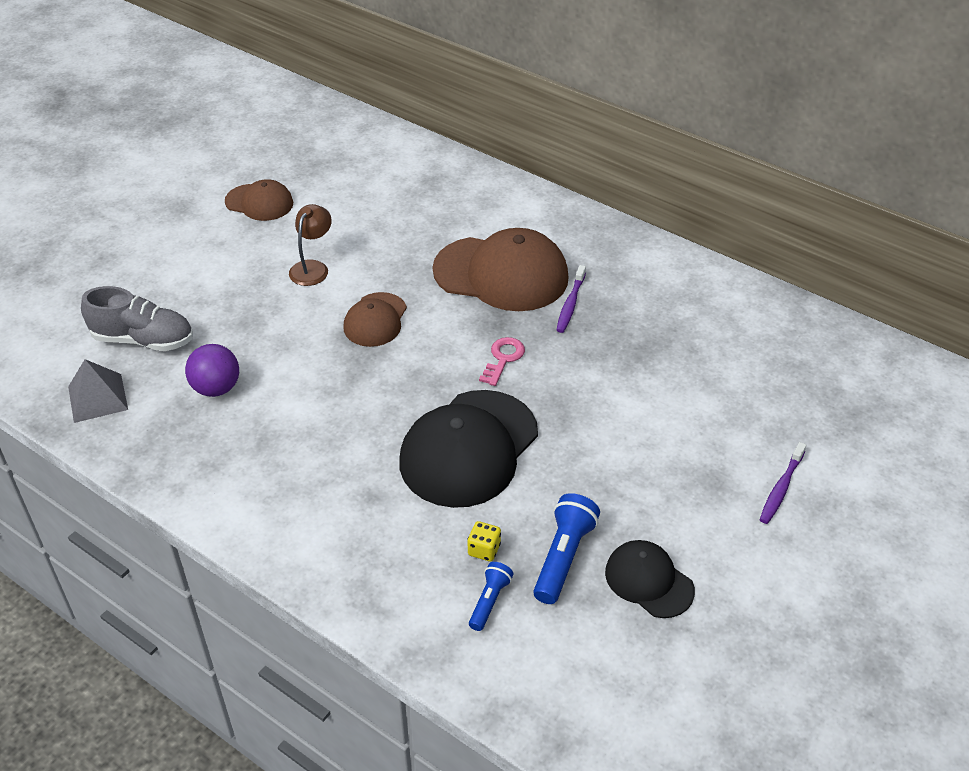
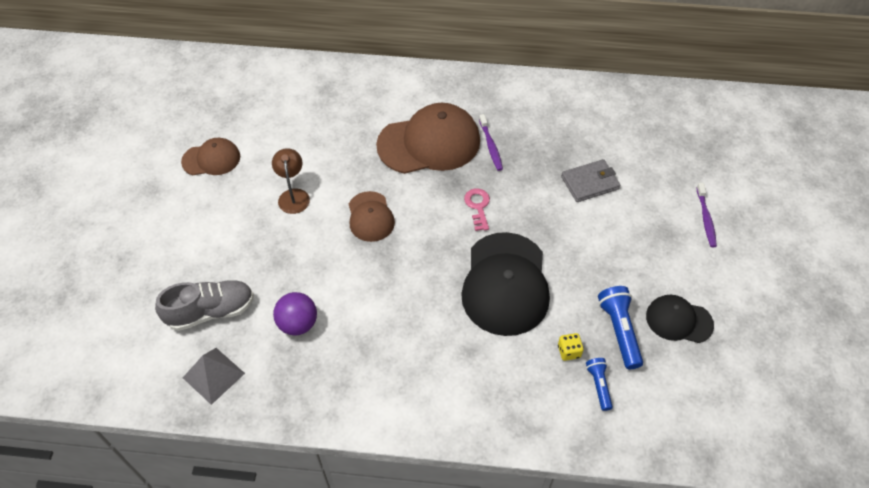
camera: 30 degrees left, 10 degrees up
none -> grey wallet [561,159,620,202]

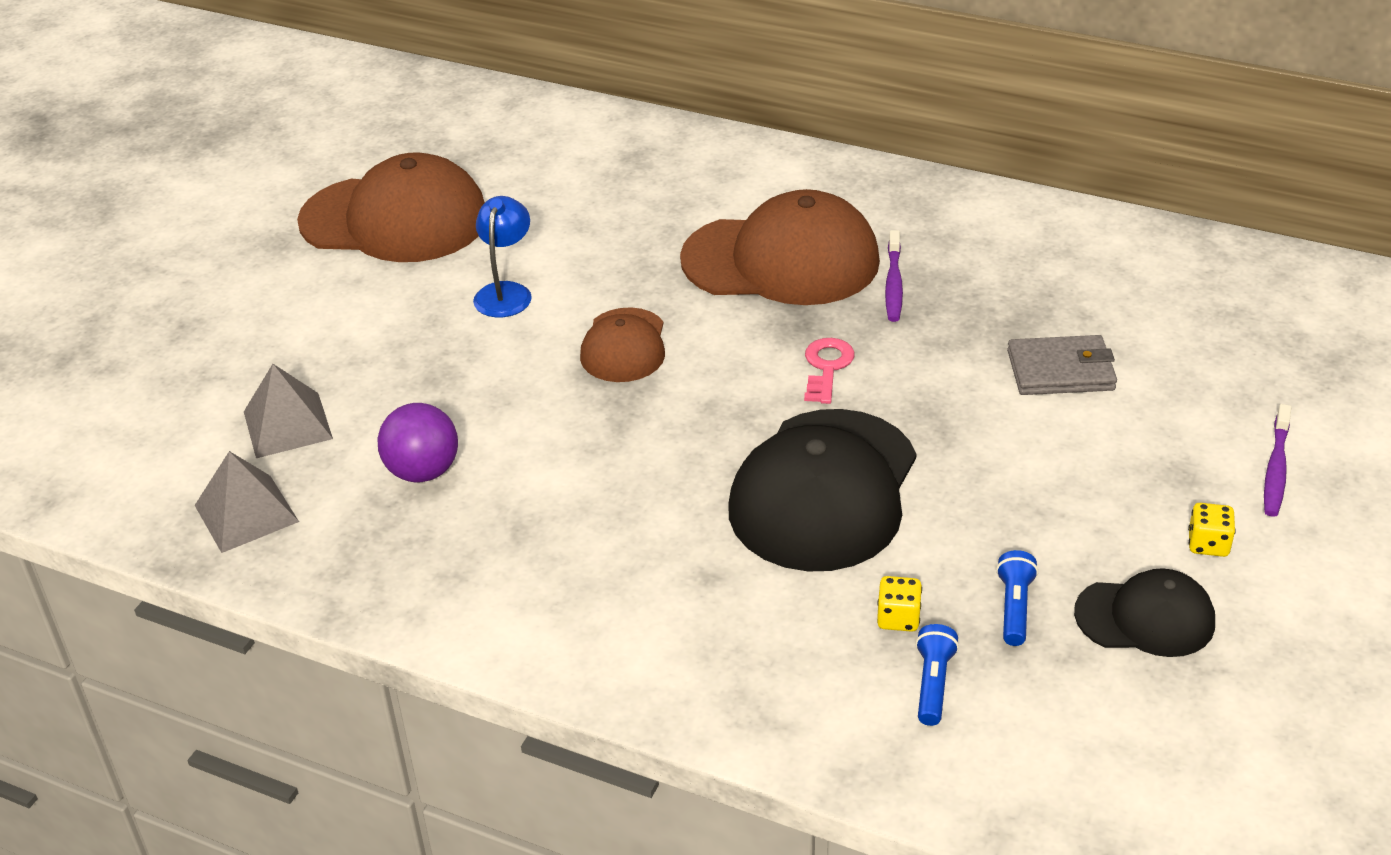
camera: 20 degrees right, 15 degrees down
grey shoe [155,280,254,331] -> grey pyramid [244,364,333,458]
brown cap [181,138,240,175] -> brown cap [297,152,485,262], size x1.83
brown lamp [272,148,310,214] -> blue lamp [473,196,532,317]
blue flashlight [598,286,643,369] -> blue flashlight [996,550,1038,646], size x0.60
black cap [646,295,714,343] -> black cap turned 150 degrees clockwise [1074,568,1215,657]
none -> yellow dice [1188,503,1236,557]

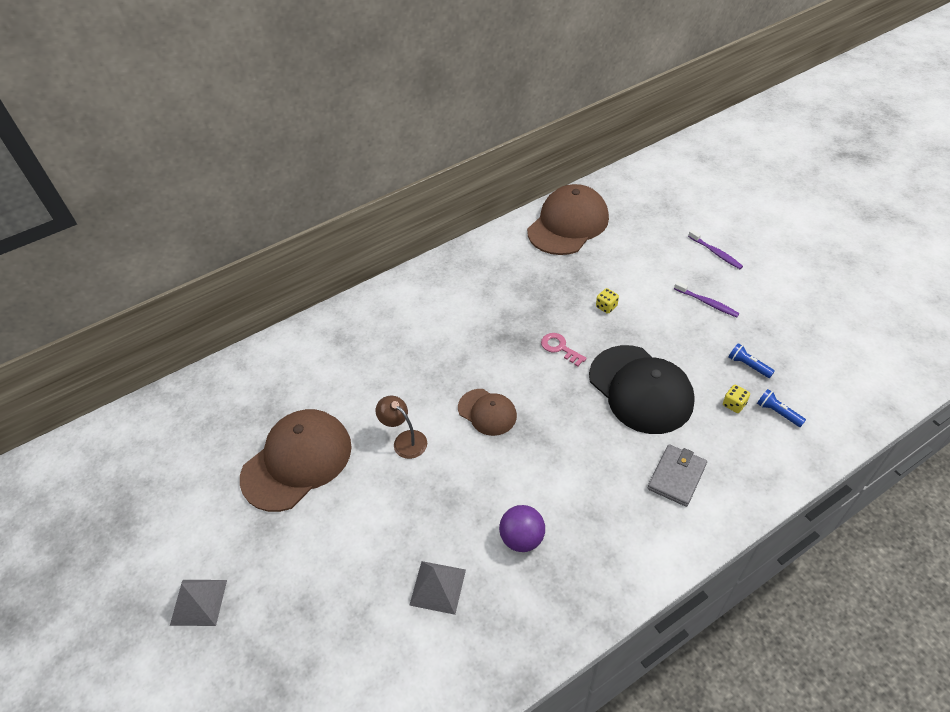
camera: 55 degrees left, 10 degrees up
grey pyramid [195,451,299,553] -> grey pyramid moved to [170,580,227,626]
blue lamp [473,196,532,317] -> brown lamp [376,396,427,459]
brown cap [680,189,880,305] -> brown cap moved to [527,184,609,255]
purple toothbrush [885,230,903,322] -> purple toothbrush moved to [674,281,740,317]
grey wallet [1007,335,1117,395] -> grey wallet moved to [648,444,707,507]
black cap [1074,568,1215,657] -> none
yellow dice [1188,503,1236,557] -> yellow dice moved to [596,288,619,314]

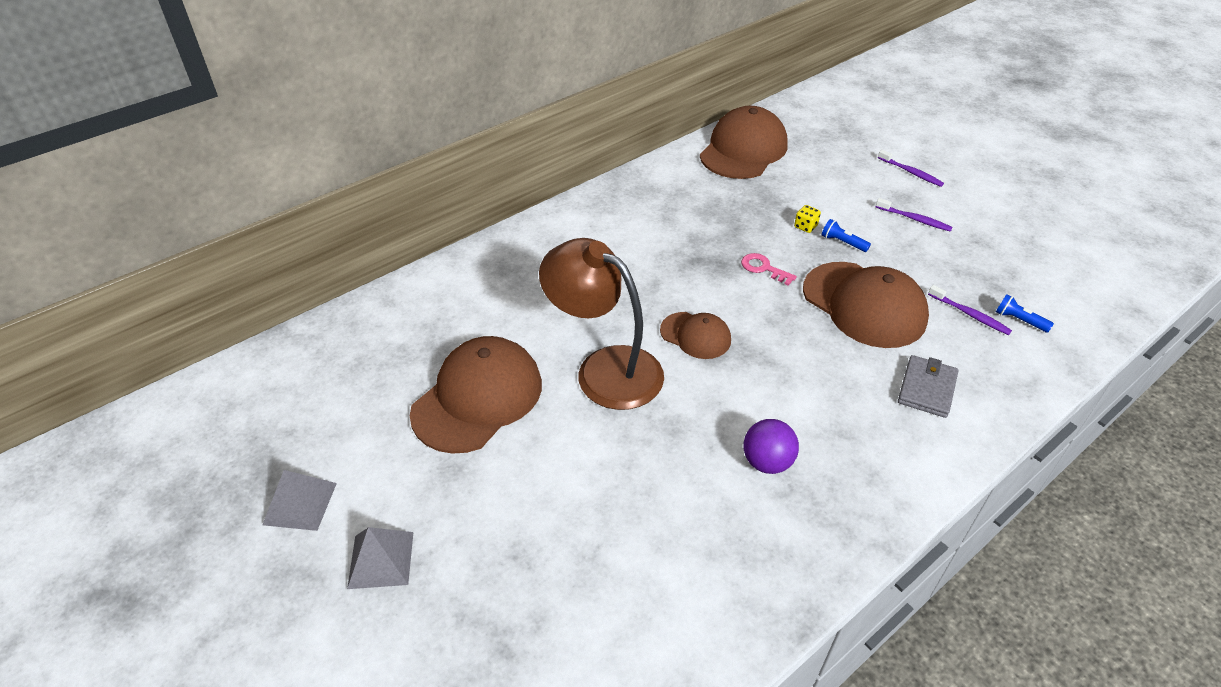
camera: 10 degrees left, 5 degrees down
brown lamp [376,396,427,459] -> brown lamp [539,238,664,410], size x2.12
grey pyramid [410,561,466,615] -> grey pyramid moved to [263,470,337,531]
black cap [589,345,695,434] -> brown cap [803,262,929,348]
yellow dice [723,385,750,413] -> purple toothbrush [928,285,1012,335]
blue flashlight [728,343,775,378] -> blue flashlight moved to [822,219,871,252]

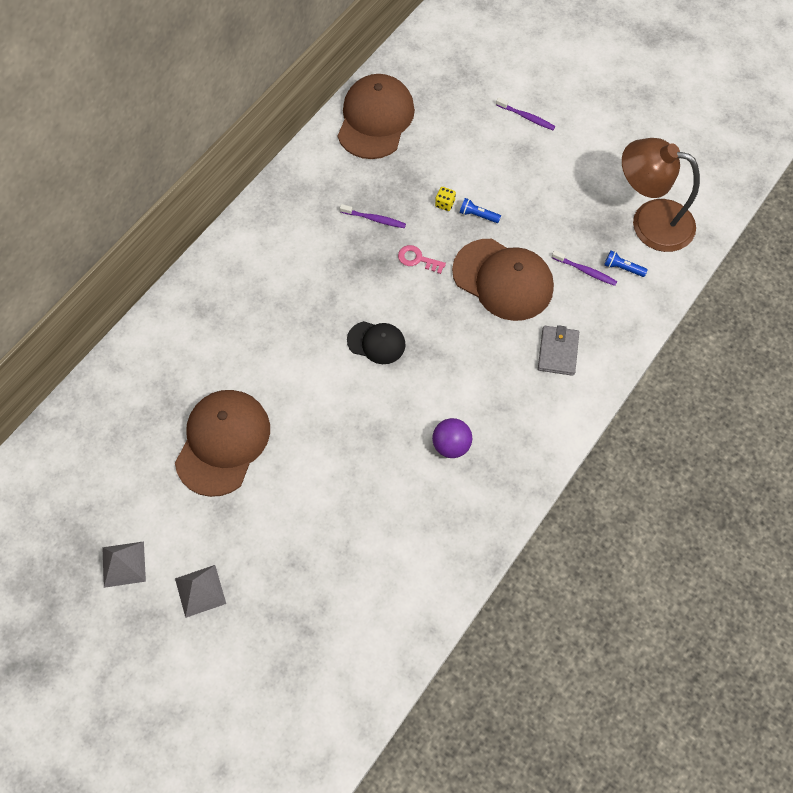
camera: 15 degrees left, 20 degrees up
brown lamp [539,238,664,410] -> brown lamp moved to [622,138,700,252]
brown cap [660,312,731,359] -> black cap [347,321,406,364]
purple toothbrush [876,198,953,232] -> purple toothbrush moved to [340,204,406,228]

